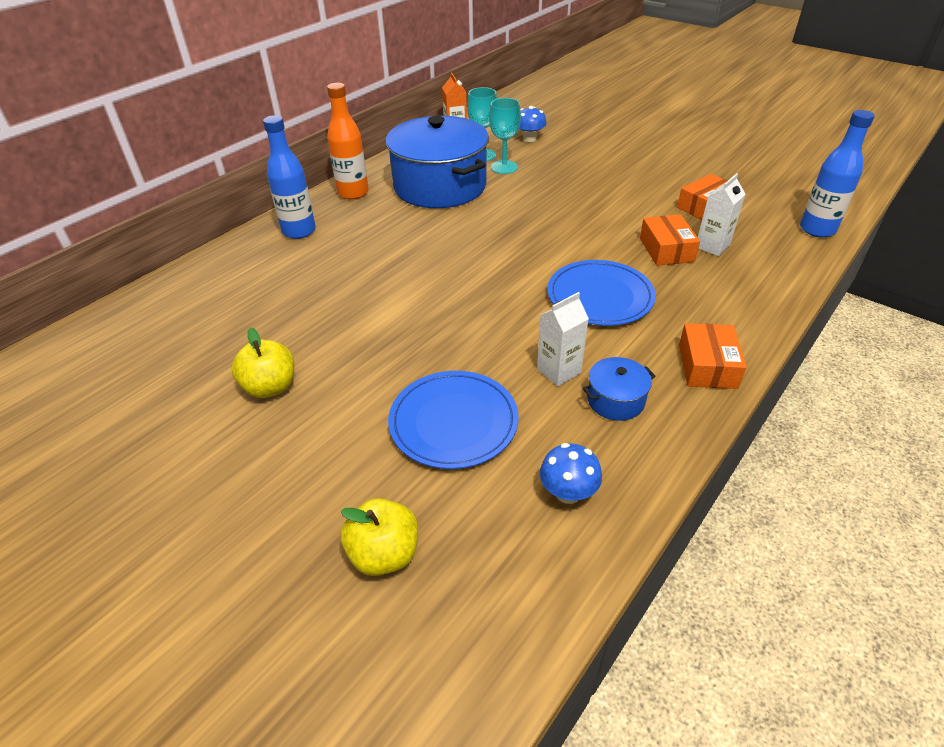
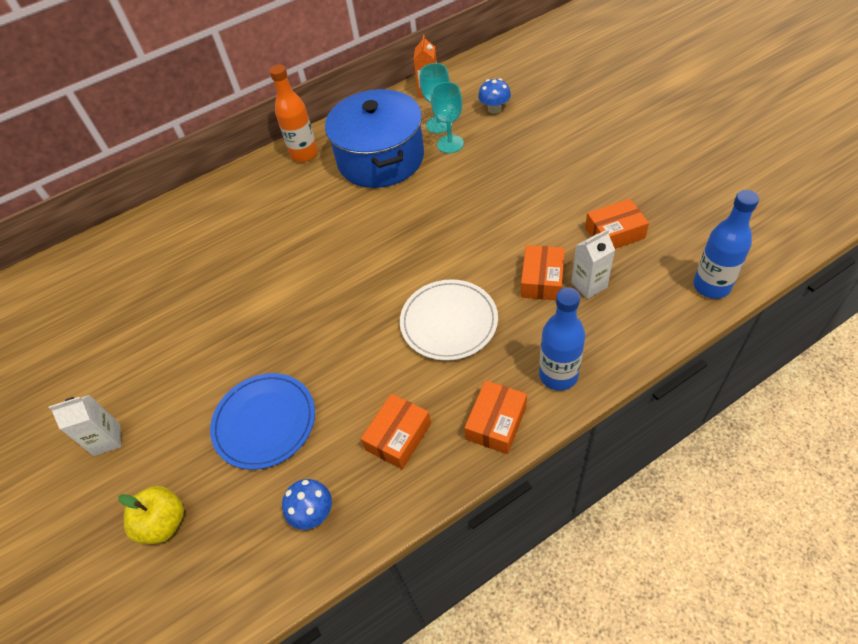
camera: 25 degrees right, 10 degrees up
yellow apple [232,327,294,398] -> none
blue bottle [263,115,316,239] -> blue bottle moved to [539,287,585,391]
white carton [537,292,589,386] -> white carton moved to [49,395,121,456]
blue plate [547,260,656,326] -> white plate [400,279,498,361]
blue pot [583,357,655,421] -> orange box [361,394,431,469]

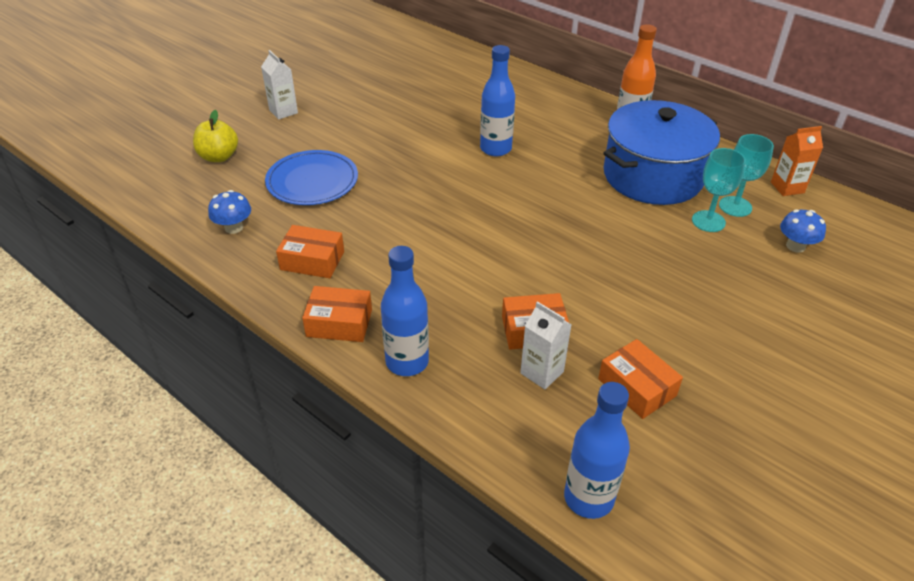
camera: 65 degrees right, 10 degrees down
white plate [400,279,498,361] -> none
none -> blue bottle [480,45,515,157]

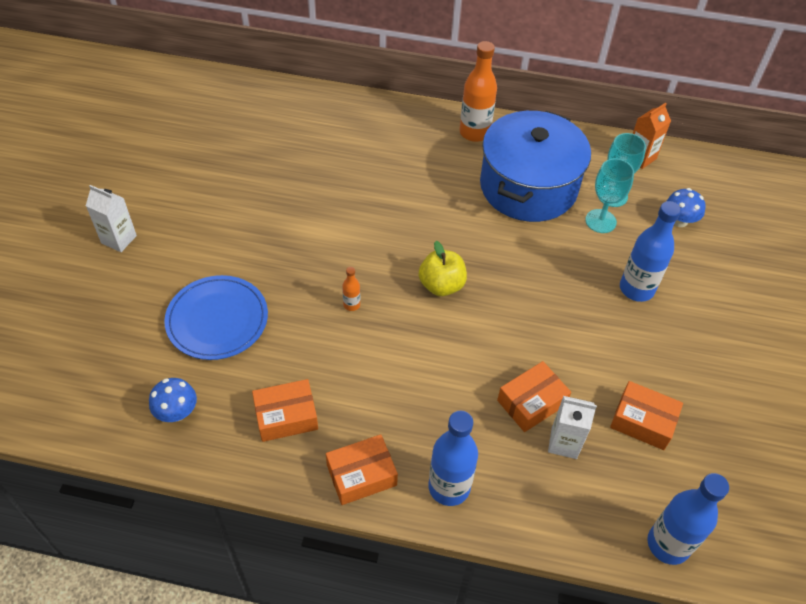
camera: 30 degrees left, 10 degrees up
yellow apple [193,110,238,162] -> yellow apple moved to [419,241,467,296]
blue bottle [480,45,515,157] -> blue bottle moved to [620,201,681,302]
none -> orange bottle [342,267,360,311]

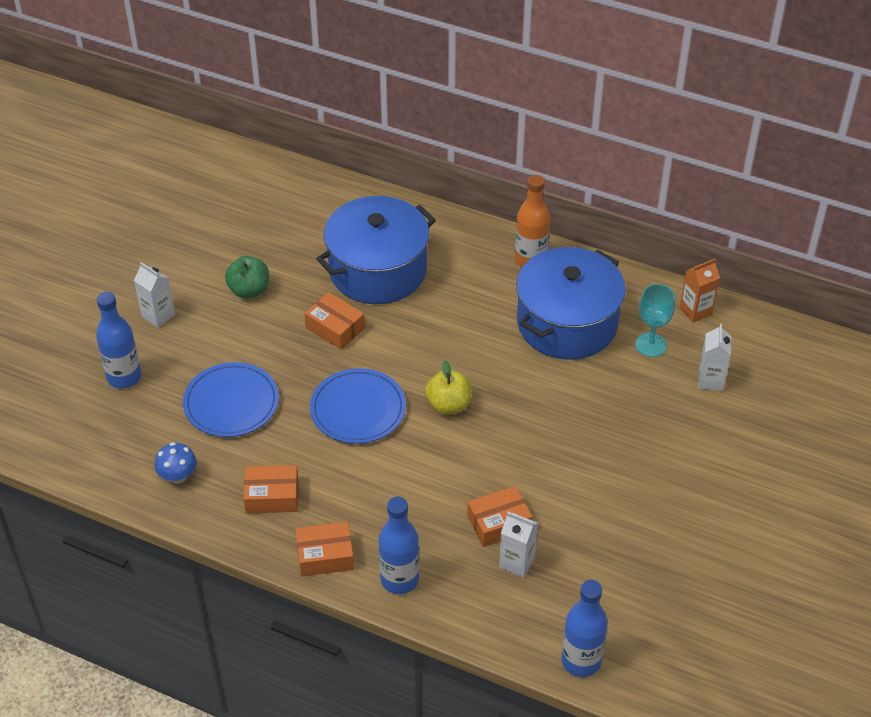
camera: 15 degrees right, 5 degrees down
orange bottle [342,267,360,311] -> blue plate [310,368,406,444]
turquoise goblet [585,159,634,233] -> none
orange box [610,381,683,450] -> orange box moved to [304,292,365,349]
blue bottle [620,201,681,302] -> blue bottle moved to [96,292,141,389]
blue mushroom [667,188,706,227] -> white carton [698,324,732,391]
none -> green apple [225,256,269,299]
none -> blue pot [316,196,436,304]

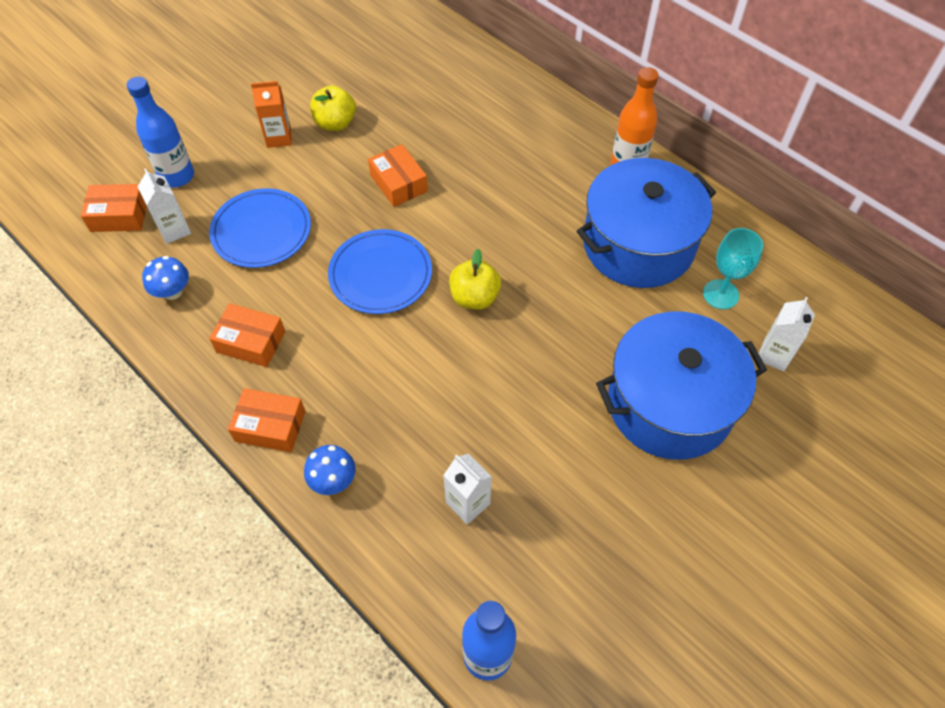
camera: 20 degrees right, 10 degrees up
white carton [134,262,175,328] -> white carton moved to [138,168,191,244]
green apple [225,256,269,299] -> yellow apple [310,85,356,131]
blue pot [316,196,436,304] -> blue pot moved to [596,312,767,460]
blue bottle [379,497,419,594] -> blue mushroom [304,445,356,495]
orange box [467,486,532,547] -> orange box moved to [81,184,147,232]
orange carton [680,259,720,323] -> orange carton moved to [251,81,292,148]

